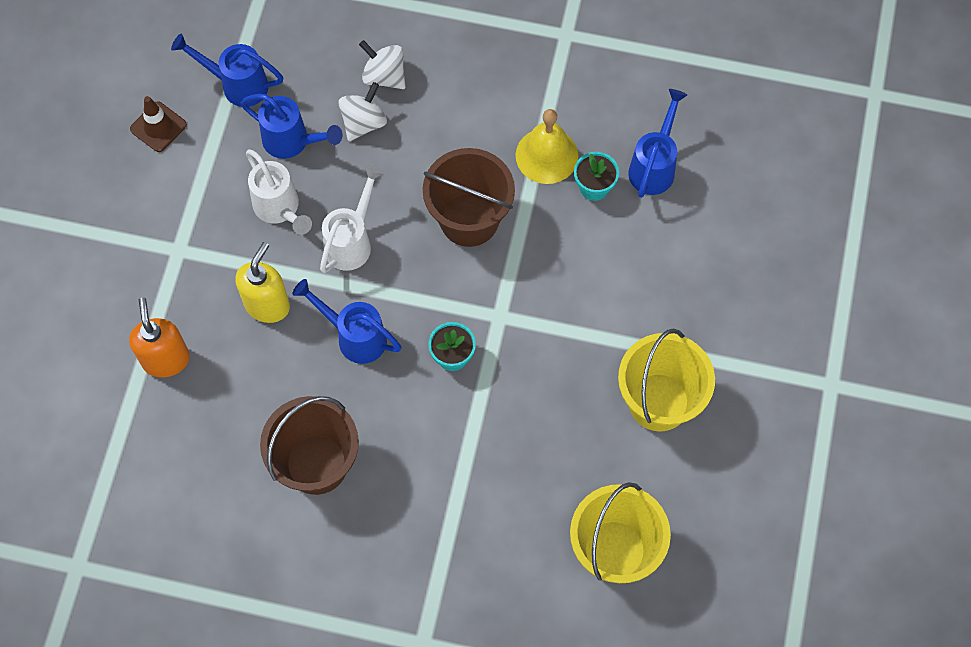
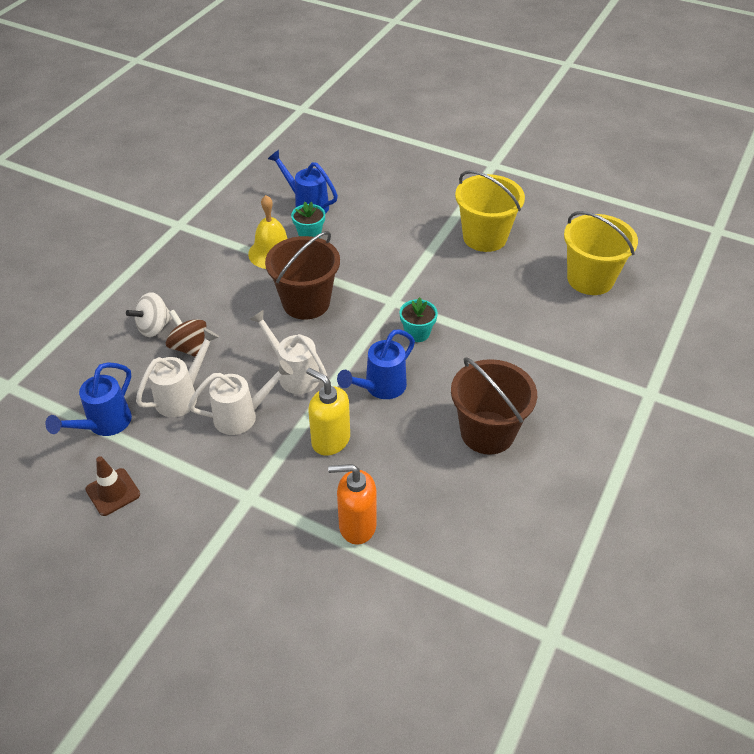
camera: 75 degrees left, 20 degrees down
blue watering can [241,94,342,159] -> white watering can [136,328,219,417]
white spinning top [338,82,387,141] -> brown spinning top [166,310,207,357]

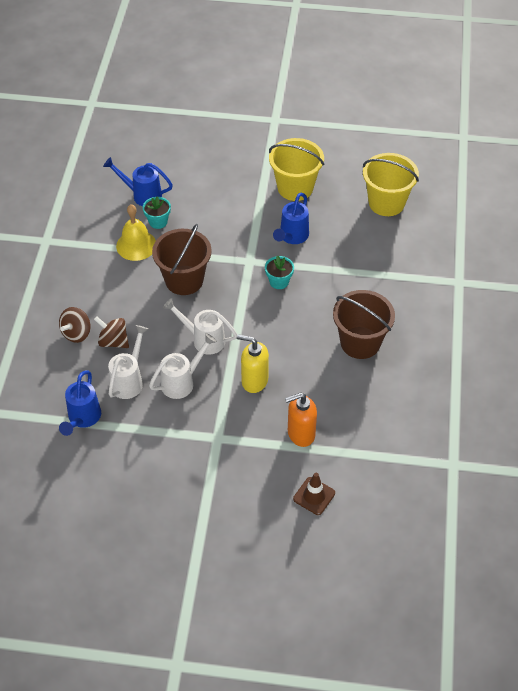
camera: 20 degrees left, 5 degrees up
brown traffic cone [85,456,140,516] -> brown traffic cone moved to [293,473,335,515]
white spinning top [126,292,173,337] -> brown spinning top [59,307,90,343]
blue watering can [337,329,415,399] -> blue watering can moved to [273,193,309,244]

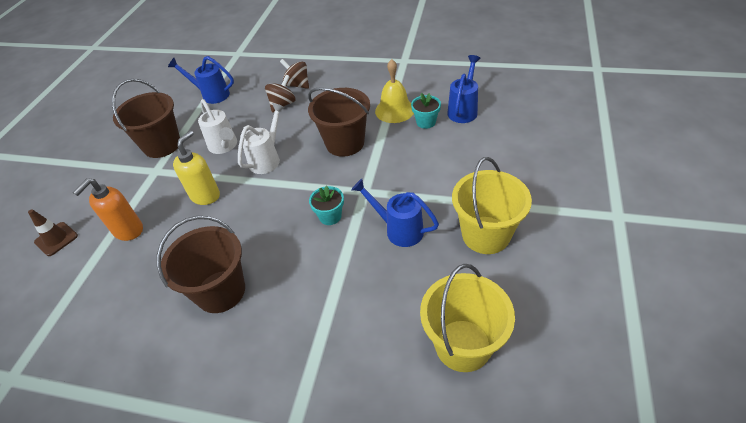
camera: 100 degrees right, 5 degrees down
white watering can [108,325,148,399] -> none
orange soap dispenser [285,392,317,447] -> orange soap dispenser turned 135 degrees counterclockwise [73,178,143,241]
none -> brown bucket [112,79,180,158]

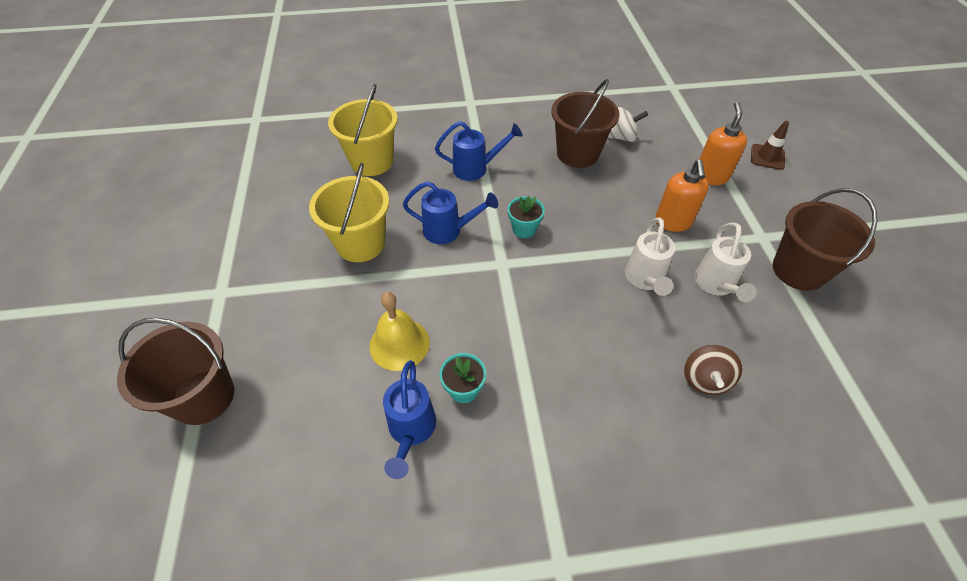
camera: 155 degrees right, 5 degrees up
blue watering can [168,56,234,104] -> blue watering can moved to [435,121,523,181]
yellow soap dispenser [173,131,220,205] -> orange soap dispenser [655,159,709,232]
white watering can [198,99,237,154] -> white watering can turned 120 degrees counterclockwise [694,223,757,302]
brown spinning top [280,59,309,89] -> none
brown bucket [308,87,370,157] -> brown bucket moved to [117,318,234,425]
yellow bell [375,59,414,123] -> yellow bell moved to [369,292,430,371]
none -> white spinning top [608,107,648,142]

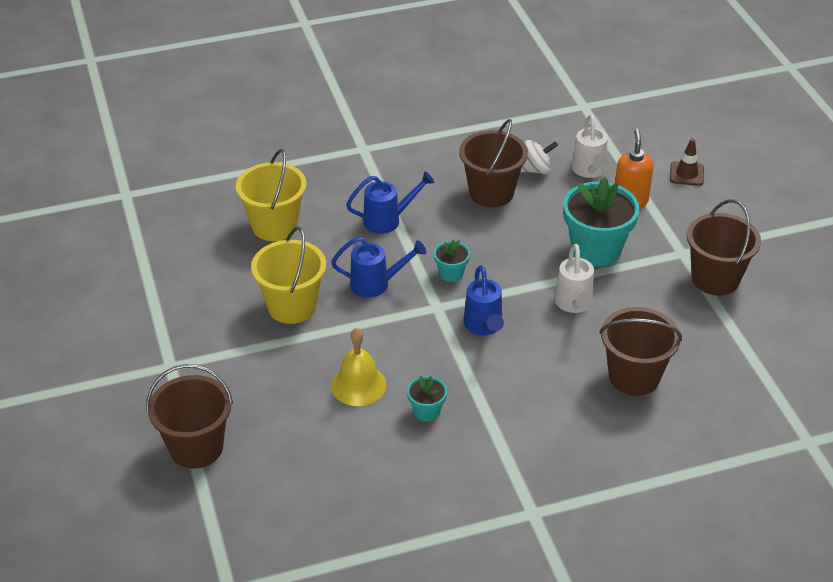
camera: 10 degrees left, 10 degrees down
blue watering can [383,360,436,479] -> blue watering can moved to [463,265,504,335]
orange soap dispenser [655,159,709,232] -> turquoise flower pot [563,177,640,267]
brown spinning top [684,345,742,395] -> brown bucket [599,307,682,396]
white watering can [694,223,757,302] -> white watering can moved to [572,114,608,178]

